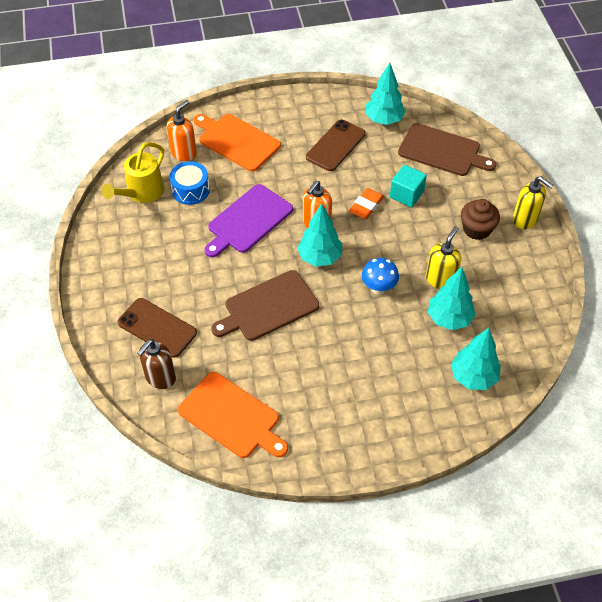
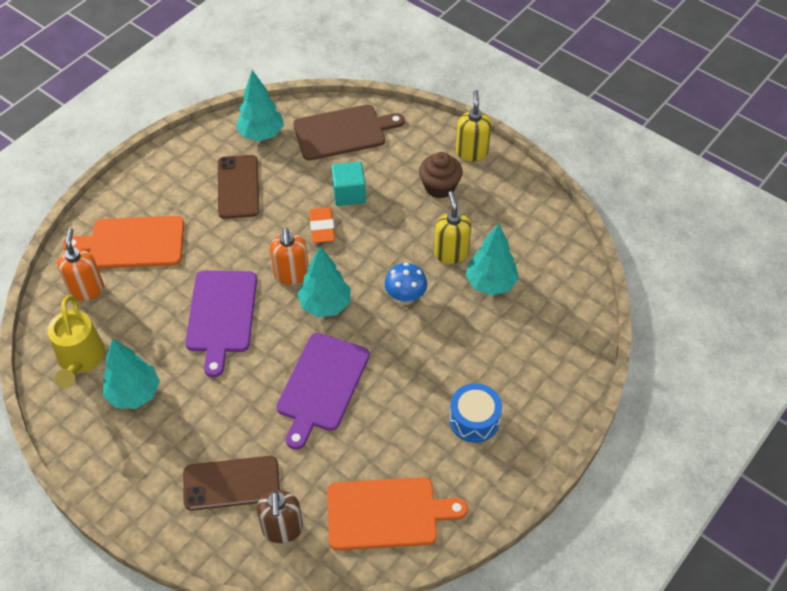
camera: 40 degrees left, 0 degrees up
blue drum [170,161,210,205] -> blue drum moved to [449,383,502,443]
brown cutting board [211,270,319,341] -> purple cutting board [276,333,370,450]
turquoise tree [451,328,501,390] -> turquoise tree moved to [103,338,160,409]
yellow soap dispenser [512,176,553,229] -> yellow soap dispenser turned 90 degrees counterclockwise [456,90,491,161]

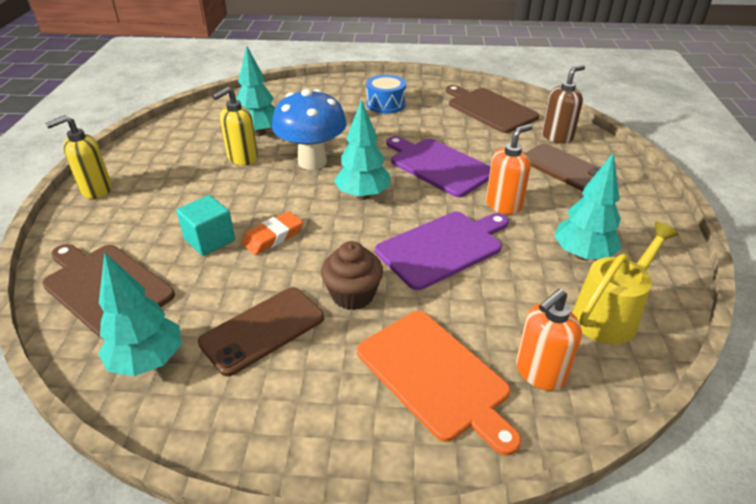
camera: 125 degrees left, 15 degrees down
orange soap dispenser [270,228,309,285] -> orange soap dispenser moved to [486,124,533,215]
purple cutting board [276,333,370,450] -> purple cutting board turned 120 degrees counterclockwise [387,136,491,197]
orange cutting board [327,477,468,550] -> brown cutting board [446,85,539,133]
blue mushroom [385,263,427,305] -> blue mushroom [272,89,347,170], size x1.73
brown cupcake [419,152,463,199] -> brown cupcake moved to [321,241,383,310]

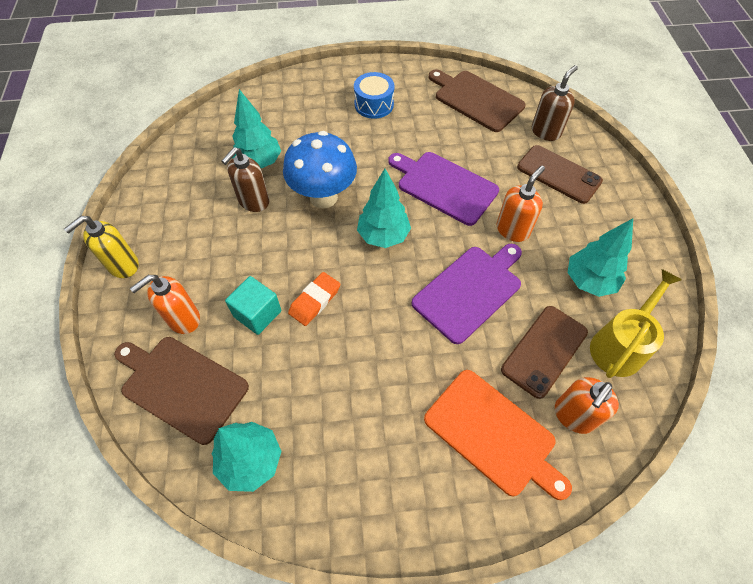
camera: 10 degrees left, 20 degrees up
brown phone [198,287,324,376] -> brown phone moved to [501,306,588,399]
yellow soap dispenser [212,87,258,166] -> brown soap dispenser [221,147,269,212]
brown cupcake [321,241,383,310] -> none
none -> orange soap dispenser [130,275,200,334]

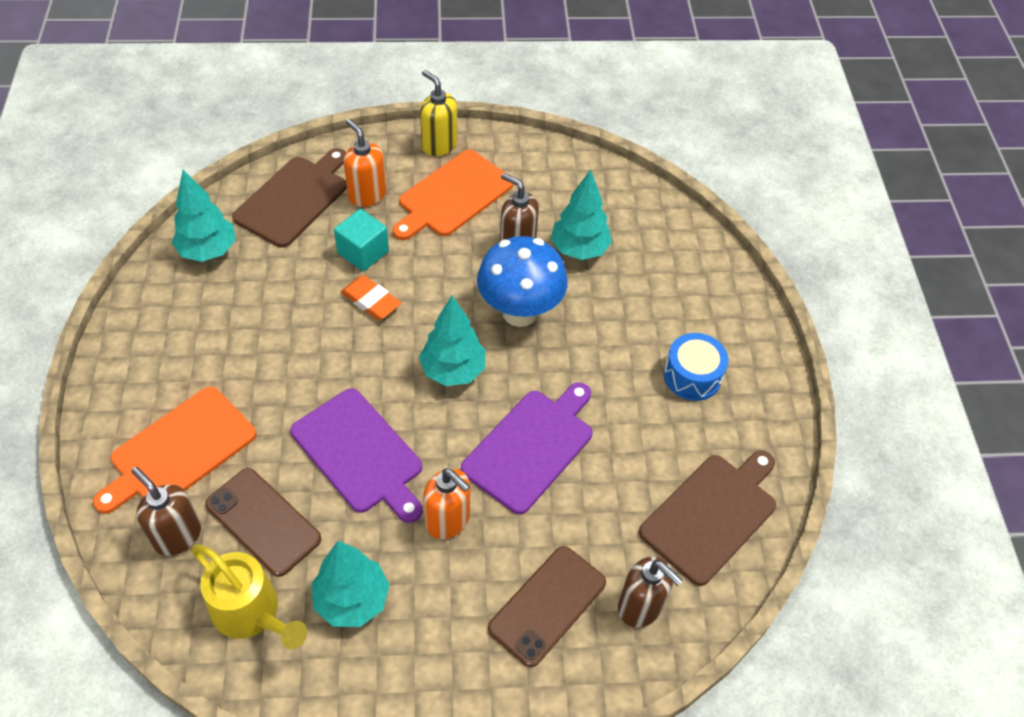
camera: 90 degrees right, 5 degrees down
orange soap dispenser [555,377,619,434] -> brown soap dispenser [131,467,201,556]
none -> orange cutting board [392,150,514,240]

